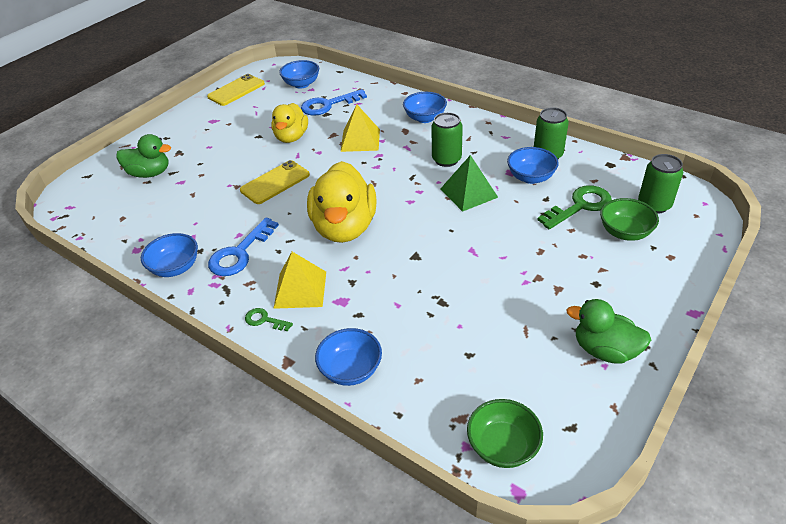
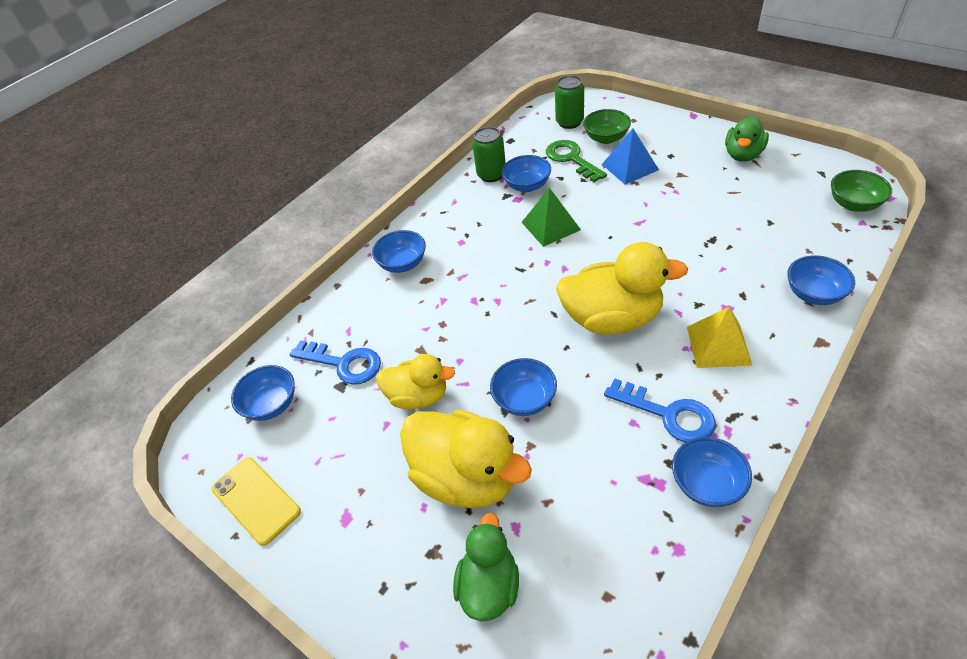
camera: 85 degrees left, 5 degrees up
yellow phone [240,160,310,204] -> blue bowl [490,358,557,416]
green key [245,308,293,332] -> none
blue key [301,89,367,116] -> blue key turned 45 degrees counterclockwise [290,340,381,385]
yellow pyramid [341,104,380,152] -> none
green can [431,112,463,167] -> none
none -> yellow duck [400,410,532,508]
none -> blue pyramid [602,129,659,185]

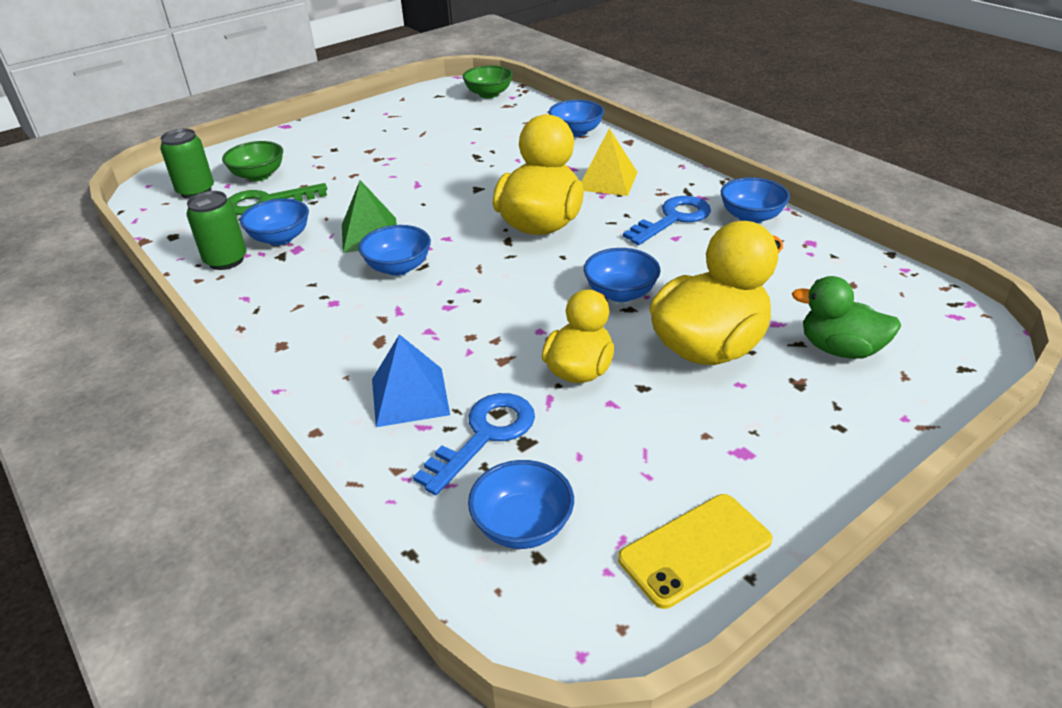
camera: 80 degrees left, 10 degrees down
blue bowl [372,230,426,273] -> blue bowl moved to [359,225,431,276]
blue pyramid [602,129,659,185] -> blue pyramid moved to [372,334,450,427]
green duck [725,116,769,162] -> none

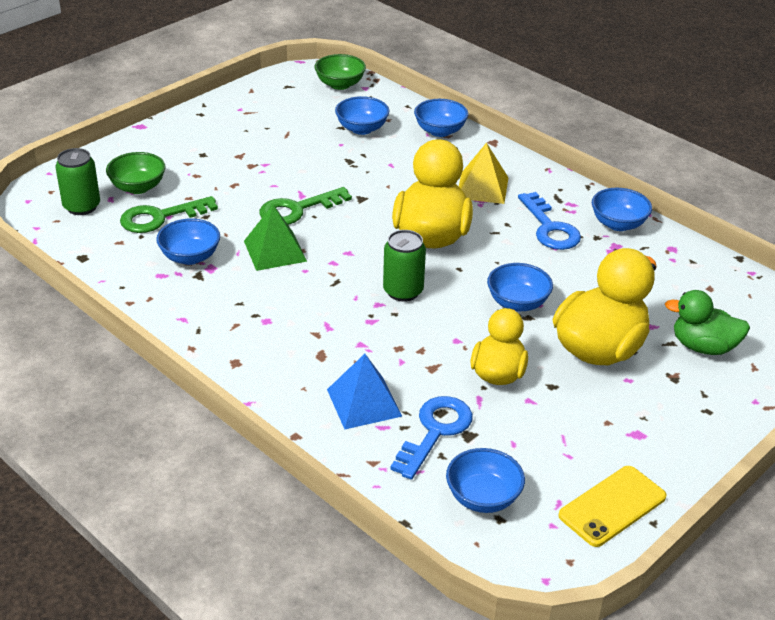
camera: 10 degrees left, 0 degrees up
green can [187,191,247,270] -> green can moved to [383,230,426,302]
blue bowl [359,225,431,276] -> blue bowl moved to [335,96,389,135]
blue key [623,196,711,245] -> blue key turned 120 degrees clockwise [518,192,581,250]
none -> green key [259,187,352,225]

